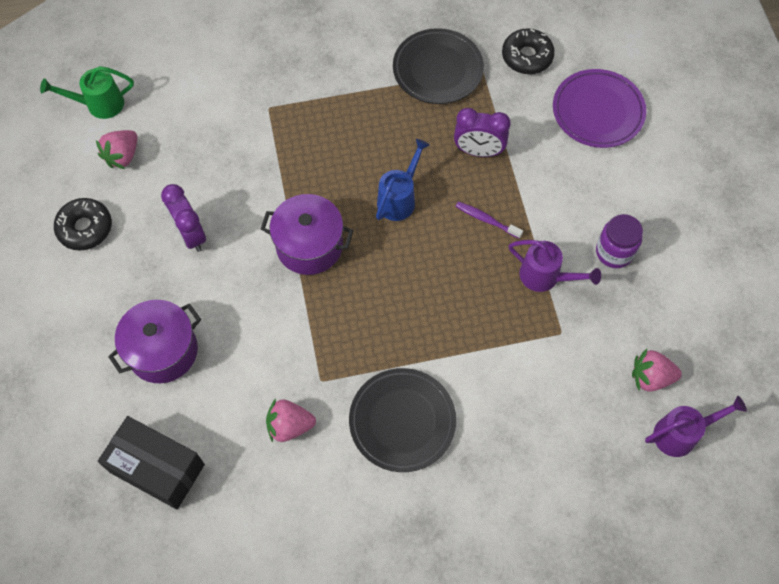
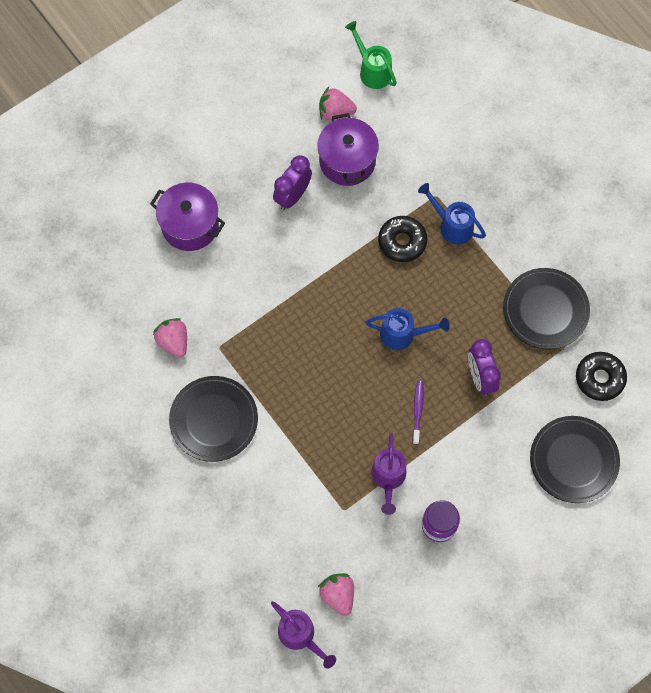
camera: 65 degrees right, 5 degrees up
black donut [54,198,112,250] -> black donut moved to [378,216,428,262]
black box [98,416,205,509] -> none
purple pot [261,194,354,275] -> purple pot moved to [317,113,379,186]
purple plate [553,69,646,148] -> black plate [530,416,620,503]
none -> blue watering can [418,183,486,245]

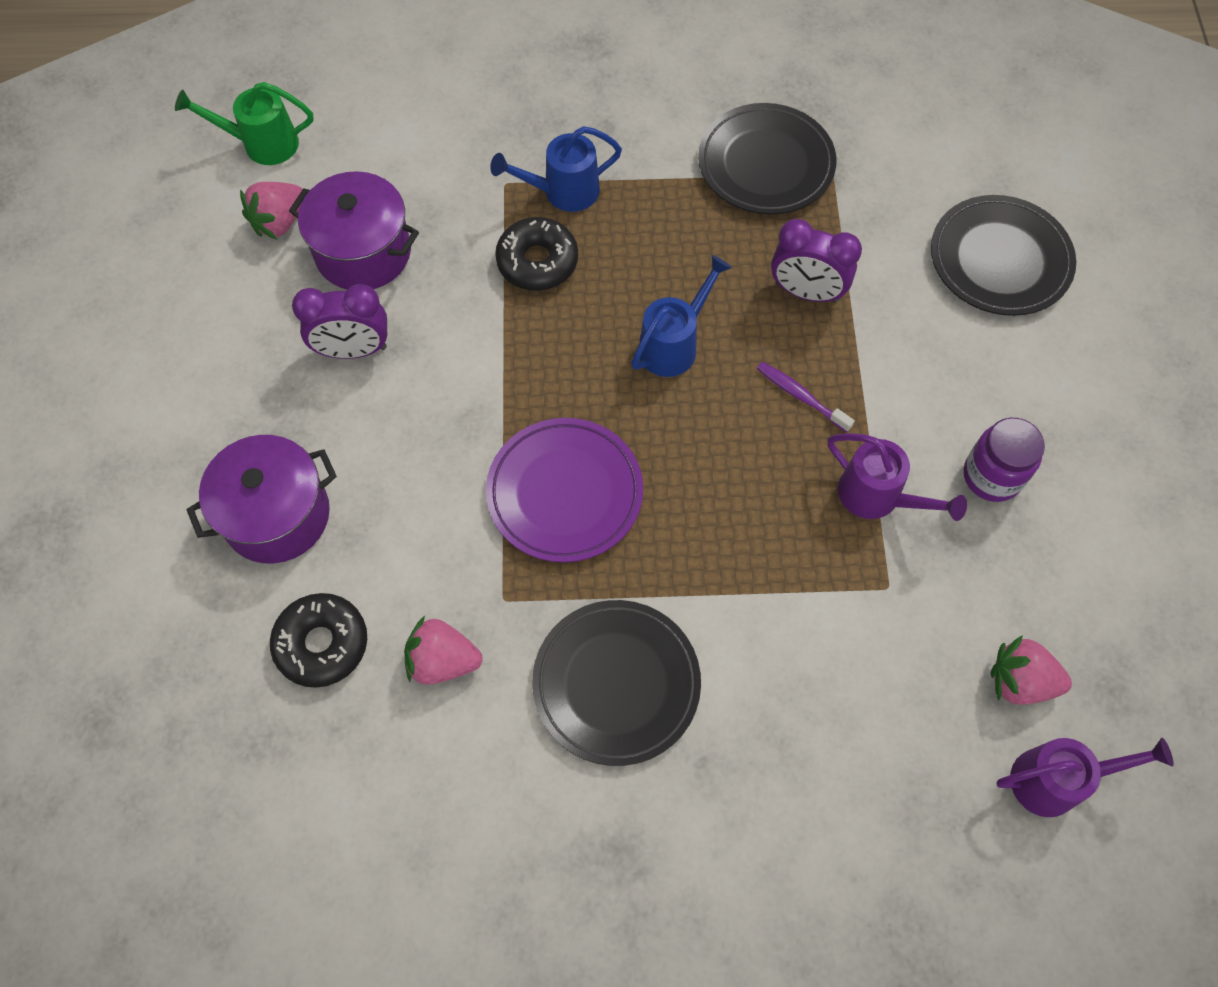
camera: 55 degrees left, 5 degrees down
purple clock [273,155,312,210] -> purple clock turned 75 degrees counterclockwise [292,284,387,359]
black donut [576,352,627,401] -> black donut moved to [270,593,367,688]
none -> purple plate [486,418,643,562]

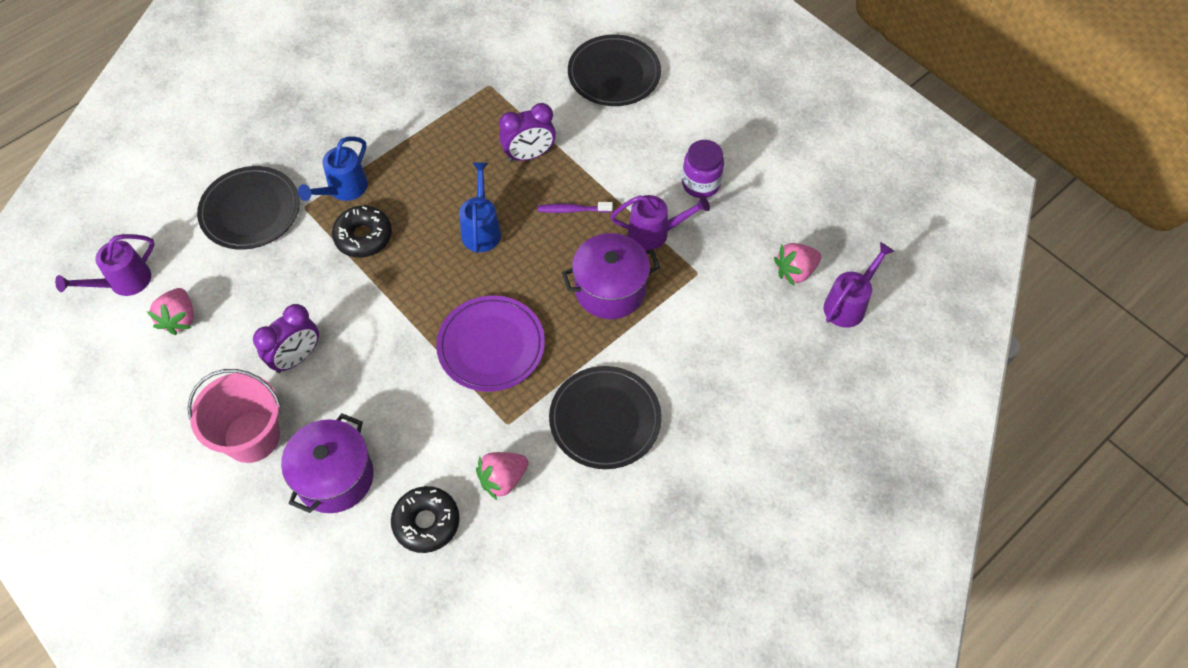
camera: 40 degrees left, 5 degrees down
green watering can [175,82,313,165] -> purple watering can [55,234,155,296]
purple pot [289,171,419,290] -> purple pot moved to [562,233,660,319]
black plate [698,103,836,214] -> black plate moved to [197,166,300,250]
none -> pink bucket [188,369,281,463]

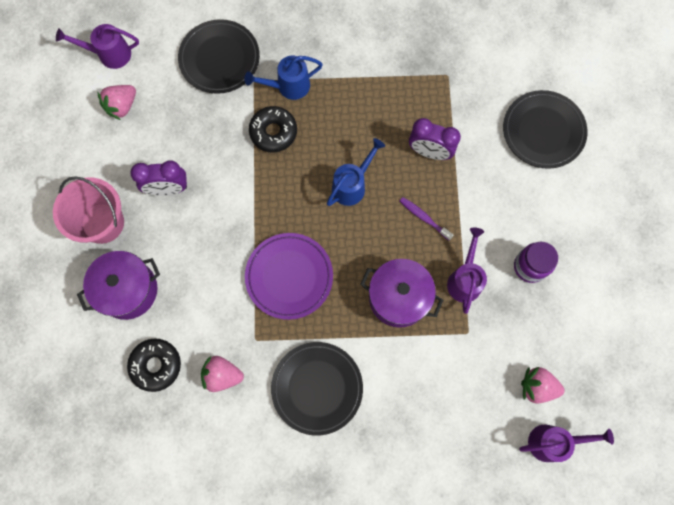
camera: 40 degrees right, 15 degrees up
purple watering can [610,195,710,250] -> purple watering can turned 120 degrees counterclockwise [447,227,487,314]

